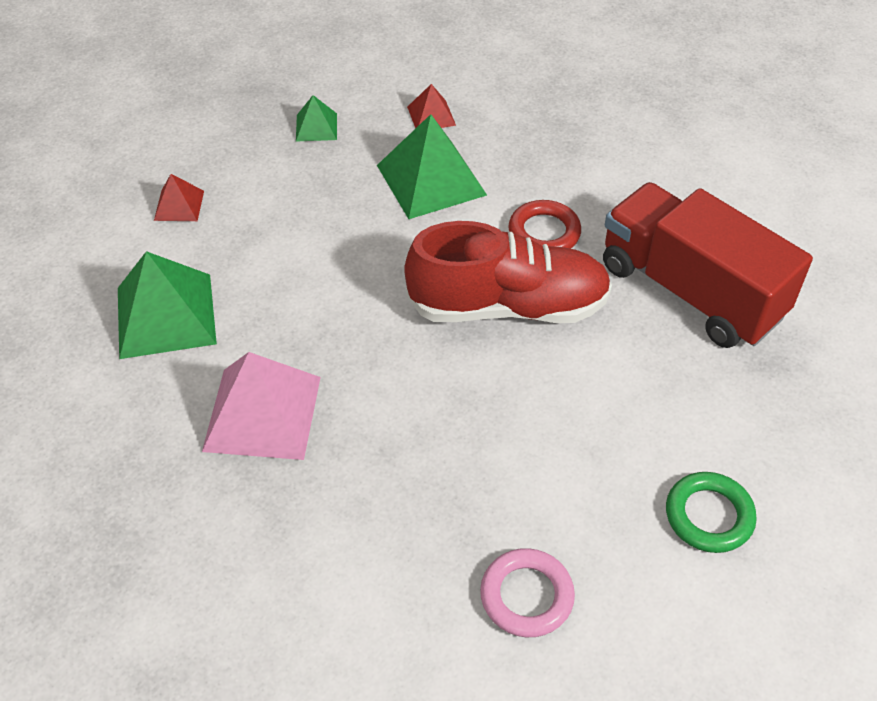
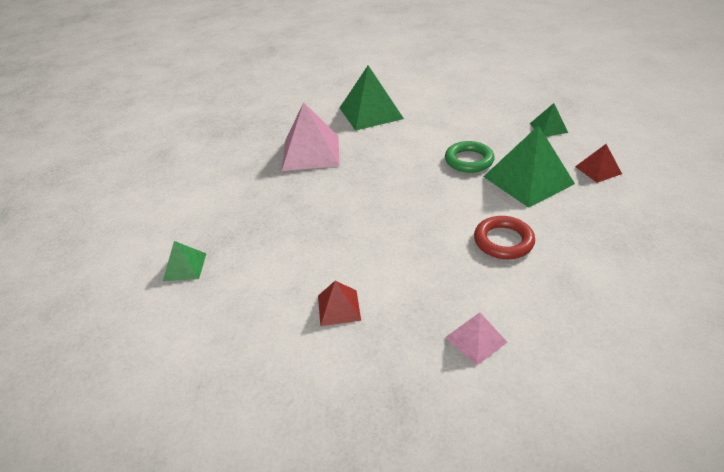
camera: 85 degrees right, 10 degrees down
red pyramid [154,174,204,221] -> red pyramid moved to [318,281,361,326]
red shoe [405,221,612,323] -> none
pink ring [480,548,575,637] -> green pyramid [163,241,207,281]
red truck [603,182,813,348] -> pink pyramid [445,312,507,366]
green ring [666,472,757,553] -> green ring moved to [445,141,495,173]

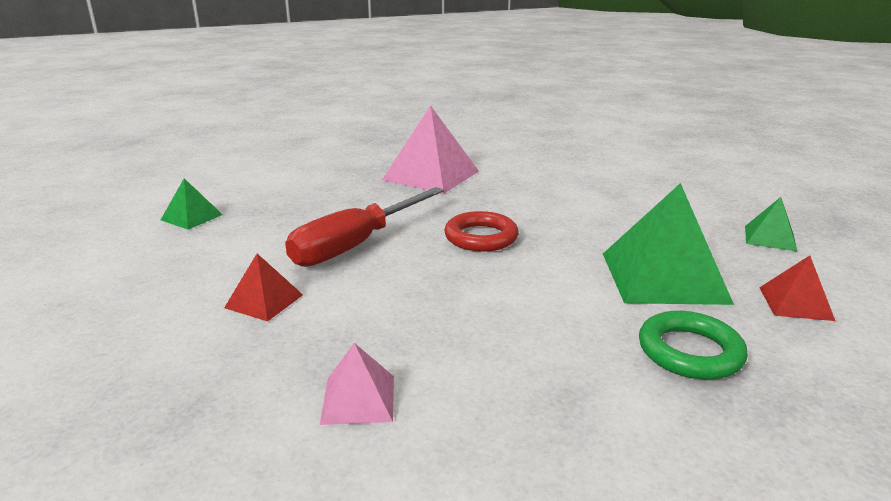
camera: 30 degrees right, 15 degrees down
green pyramid [340,65,404,131] -> none
green ring [445,141,495,173] -> green ring moved to [639,311,748,380]
red ring [474,216,535,259] -> red ring moved to [444,211,519,252]
none -> red screwdriver [285,187,444,267]

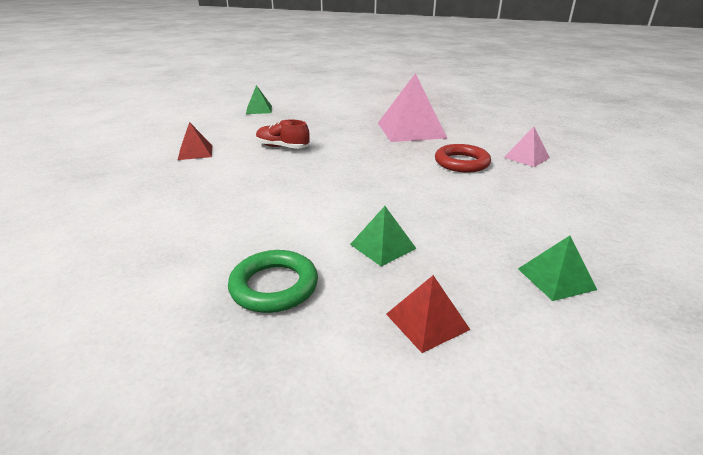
camera: 50 degrees right, 5 degrees up
red screwdriver [285,187,444,267] -> red shoe [256,119,310,149]
pink pyramid [320,343,394,425] -> pink pyramid moved to [504,127,550,167]
red ring [444,211,519,252] -> red ring moved to [435,144,491,173]
green pyramid [603,183,734,305] -> green pyramid [350,206,417,266], size x0.50

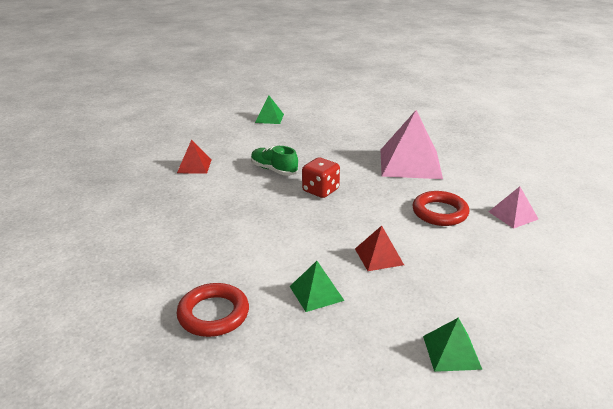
camera: 15 degrees right, 0 degrees up
green ring [228,250,318,313] -> red ring [177,283,249,337]
red shoe [256,119,310,149] -> green shoe [251,146,298,176]
red pyramid [386,275,470,353] -> red pyramid moved to [355,226,404,271]
none -> red dice [302,157,340,198]

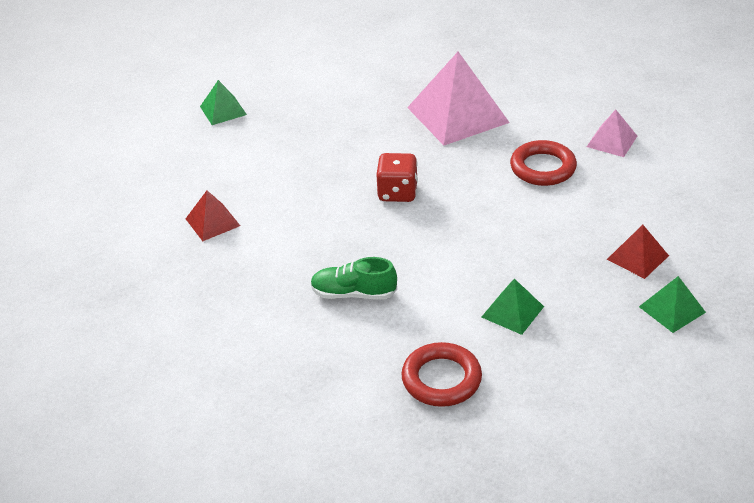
camera: 30 degrees left, 10 degrees up
green shoe [251,146,298,176] -> green shoe moved to [310,257,397,300]
red pyramid [355,226,404,271] -> red pyramid moved to [607,225,669,279]

